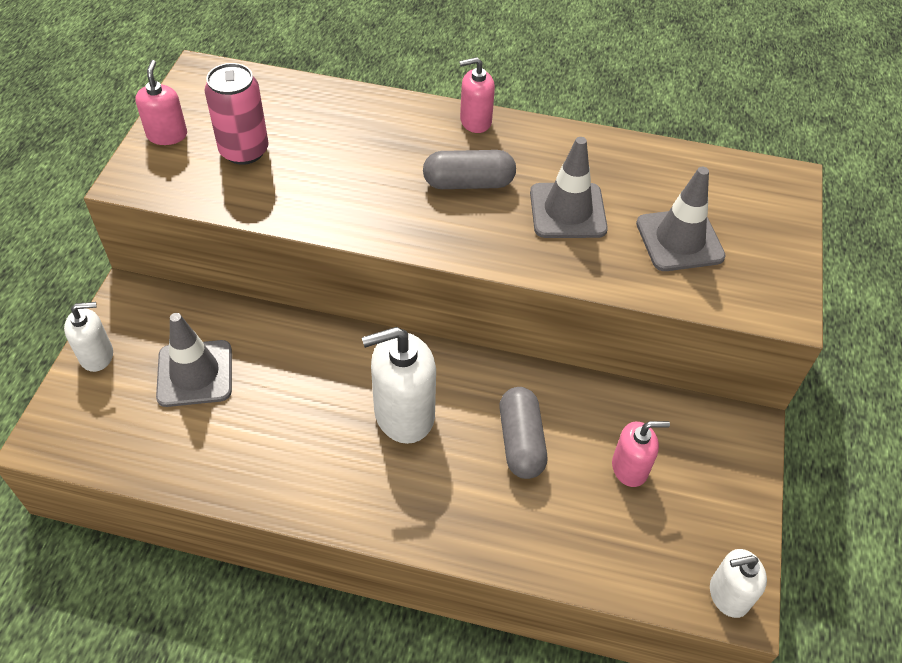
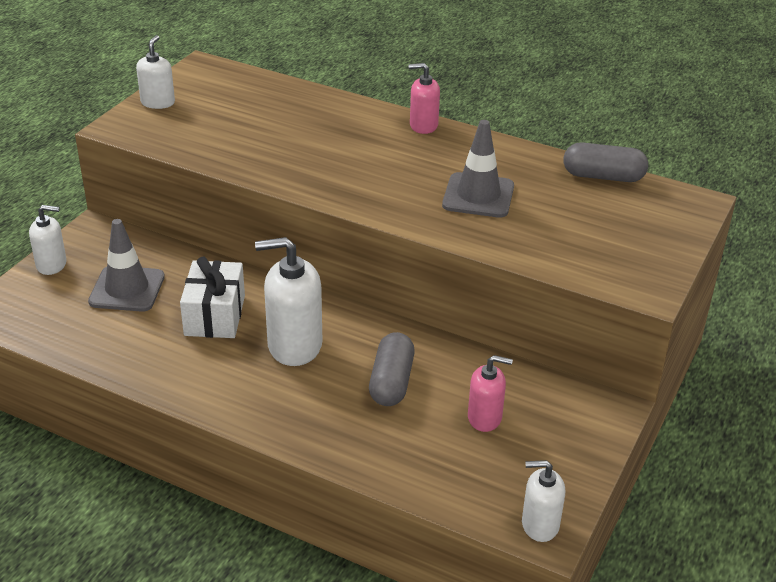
camera: 15 degrees right, 15 degrees down
pink soap dispenser [135,60,187,145] -> white soap dispenser [136,35,175,109]
pink can [204,63,269,165] -> none
grey capsule [423,150,516,189] -> grey capsule moved to [563,142,648,182]
grey traffic cone [636,167,726,271] -> none
none -> white gift [180,257,245,338]

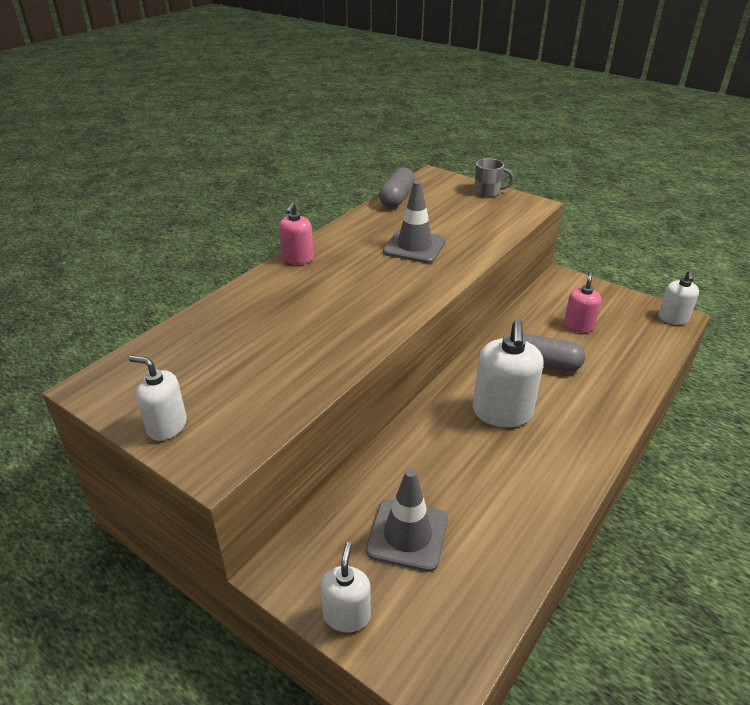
camera: 80 degrees left, 0 degrees up
white gift [180,257,245,338] -> none
none -> grey mug [474,158,514,197]

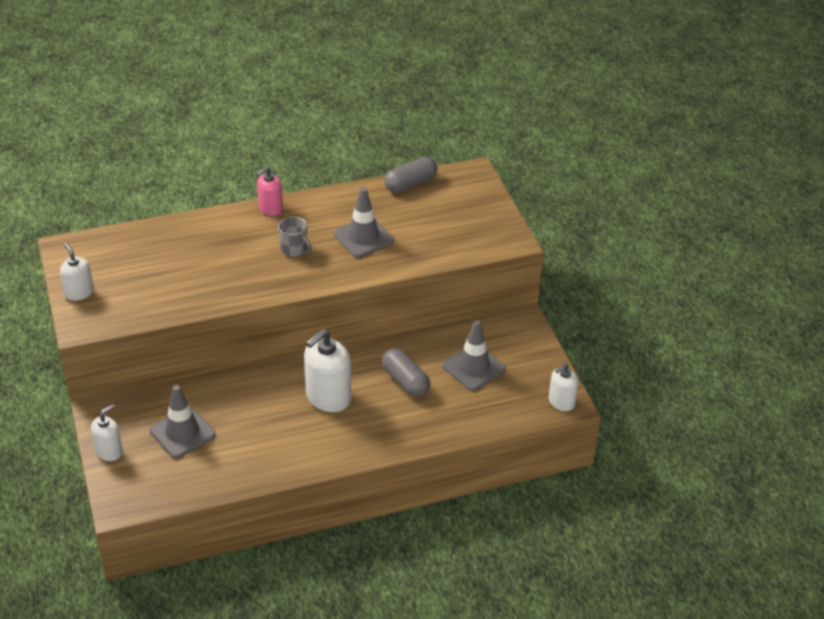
camera: 35 degrees right, 5 degrees up
grey mug [474,158,514,197] -> grey mug moved to [278,216,312,257]
pink soap dispenser [564,270,601,333] -> grey traffic cone [443,320,506,391]

